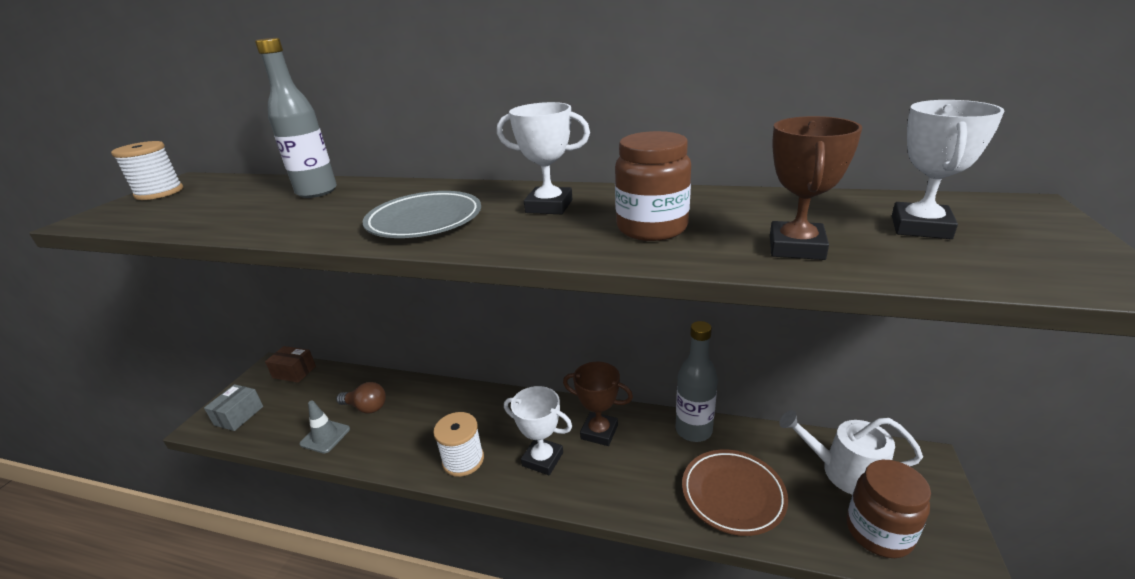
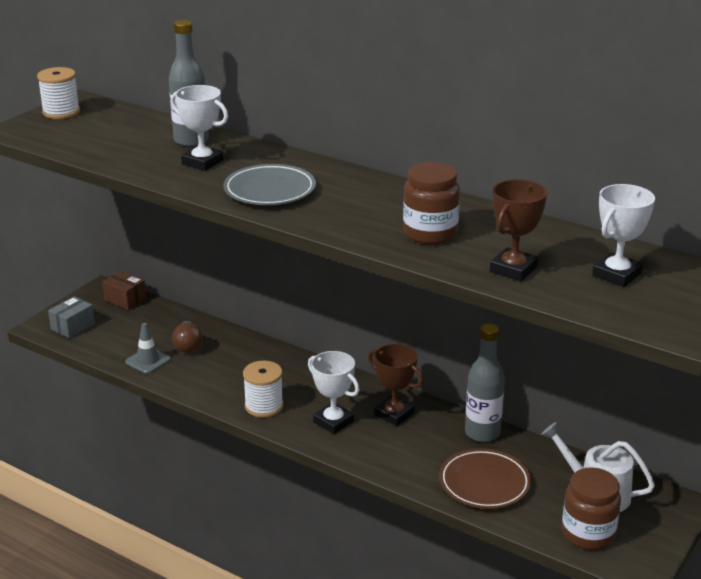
camera: 15 degrees right, 0 degrees up
brown light bulb [336,382,386,414] -> brown light bulb turned 45 degrees clockwise [172,321,203,353]
white trophy [497,102,590,214] -> white trophy moved to [171,85,228,171]

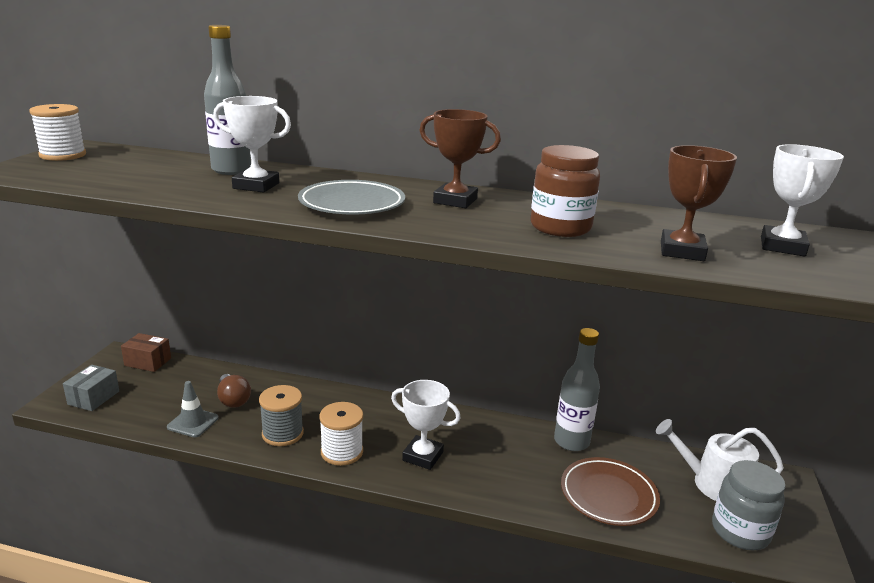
camera: 20 degrees left, 5 degrees down
brown trophy [368,344,424,426] -> brown trophy moved to [419,109,501,208]
brown jar [562,467,621,550] -> grey jar [712,460,786,550]
none -> grey spool [259,385,304,446]

